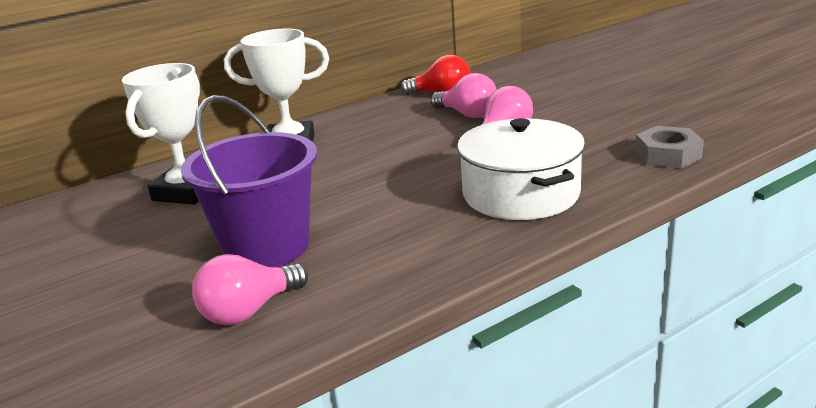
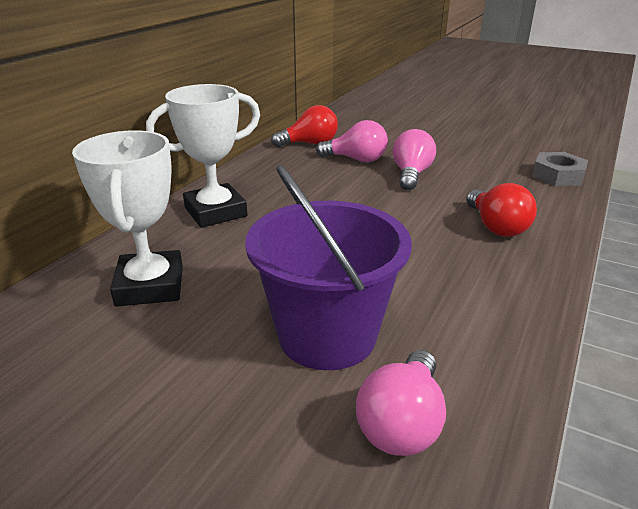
camera: 30 degrees left, 5 degrees up
white pot [457,118,585,220] -> red light bulb [466,183,537,237]

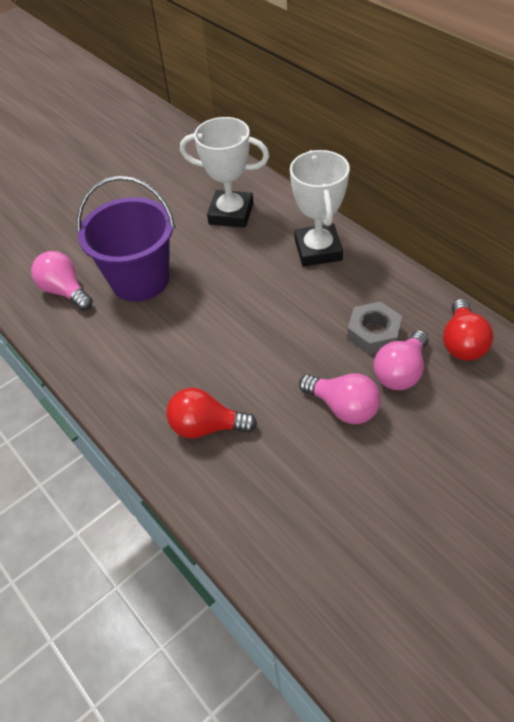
camera: 115 degrees right, 20 degrees up
grey nut [532,152,588,186] -> grey nut moved to [347,301,402,354]

